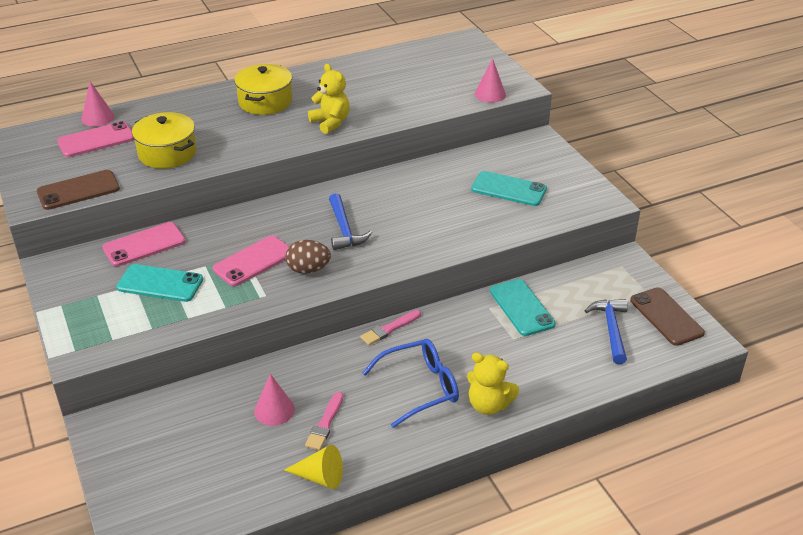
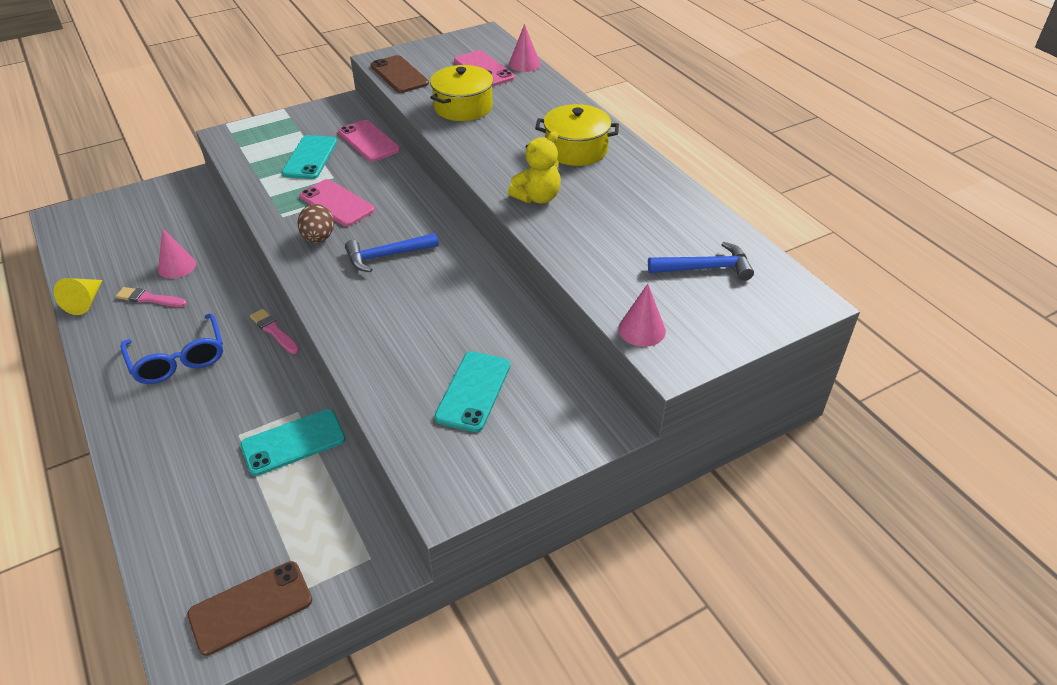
camera: 85 degrees right, 5 degrees up
yellow teddy bear [467,352,519,415] -> none
blue hammer [585,299,628,364] -> blue hammer moved to [648,242,754,281]

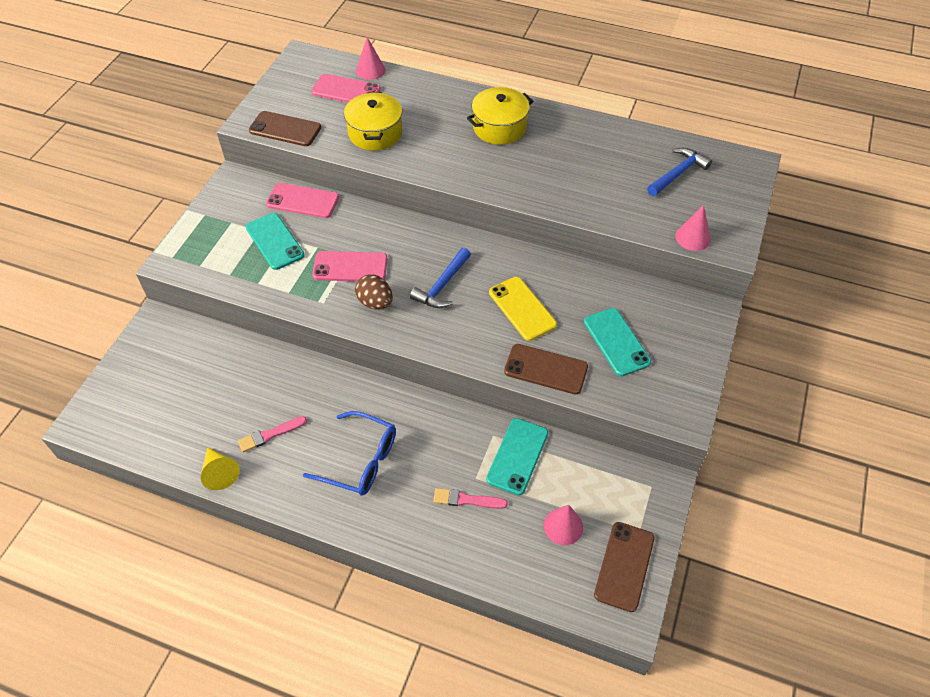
camera: 40 degrees left, 10 degrees up
pink cone [158,229,196,279] -> pink cone moved to [544,505,583,545]
pink brush [250,309,299,354] -> pink brush moved to [433,488,508,509]
yellow teddy bear [508,132,561,204] -> none
none -> yellow phone [489,277,557,341]
none -> brown phone [504,344,588,394]

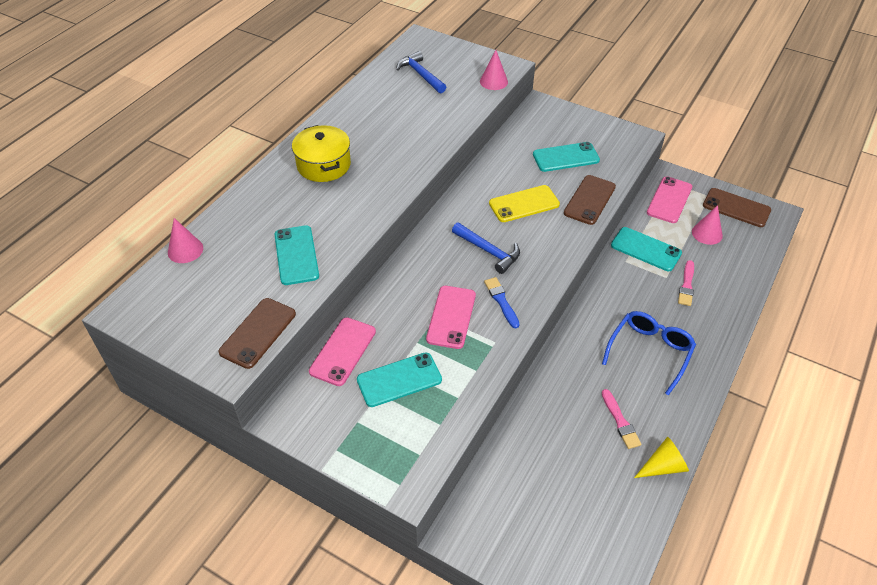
camera: 80 degrees left, 5 degrees down
pink phone [311,74,381,103] -> pink phone moved to [647,176,692,223]
yellow pot [344,92,402,151] -> turquoise phone [274,225,319,285]
brown egg [355,274,393,309] -> blue brush [484,277,519,328]

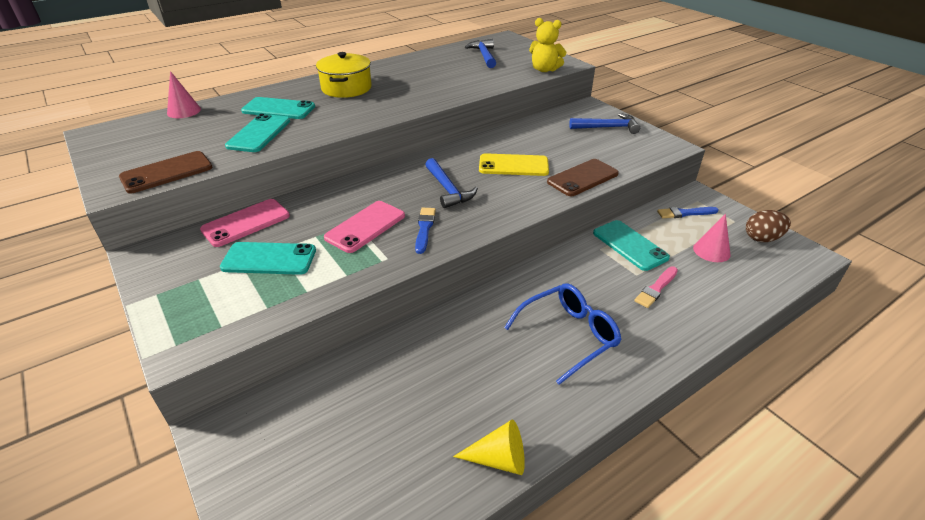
camera: 25 degrees right, 10 degrees down
pink cone [480,50,508,90] -> yellow teddy bear [529,18,566,72]
turquoise phone [533,142,600,172] -> turquoise phone moved to [241,97,315,119]
pink brush [602,389,642,449] -> none
pink phone [647,176,692,223] -> blue brush [657,207,719,218]
brown phone [703,188,771,227] -> brown egg [746,210,791,242]
none -> blue hammer [569,113,640,134]

